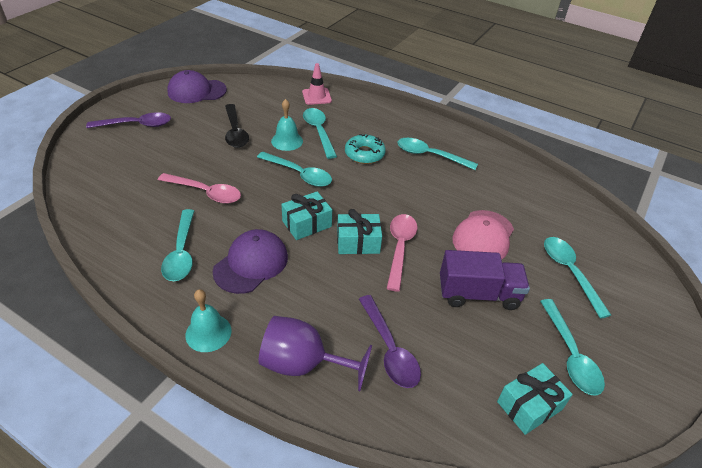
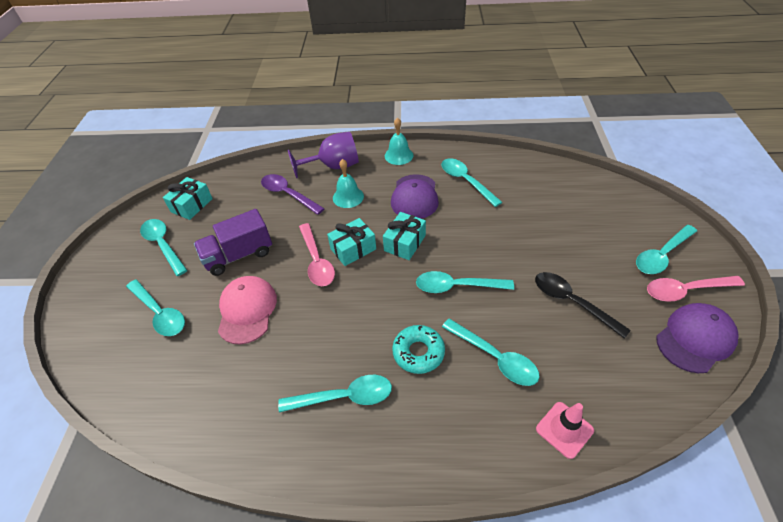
camera: 155 degrees right, 5 degrees up
purple spoon [86,112,171,128] -> turquoise spoon [636,225,697,274]
pink spoon [158,173,241,204] -> pink spoon moved to [647,276,745,302]
turquoise bell [271,99,303,151] -> turquoise bell moved to [333,159,364,208]

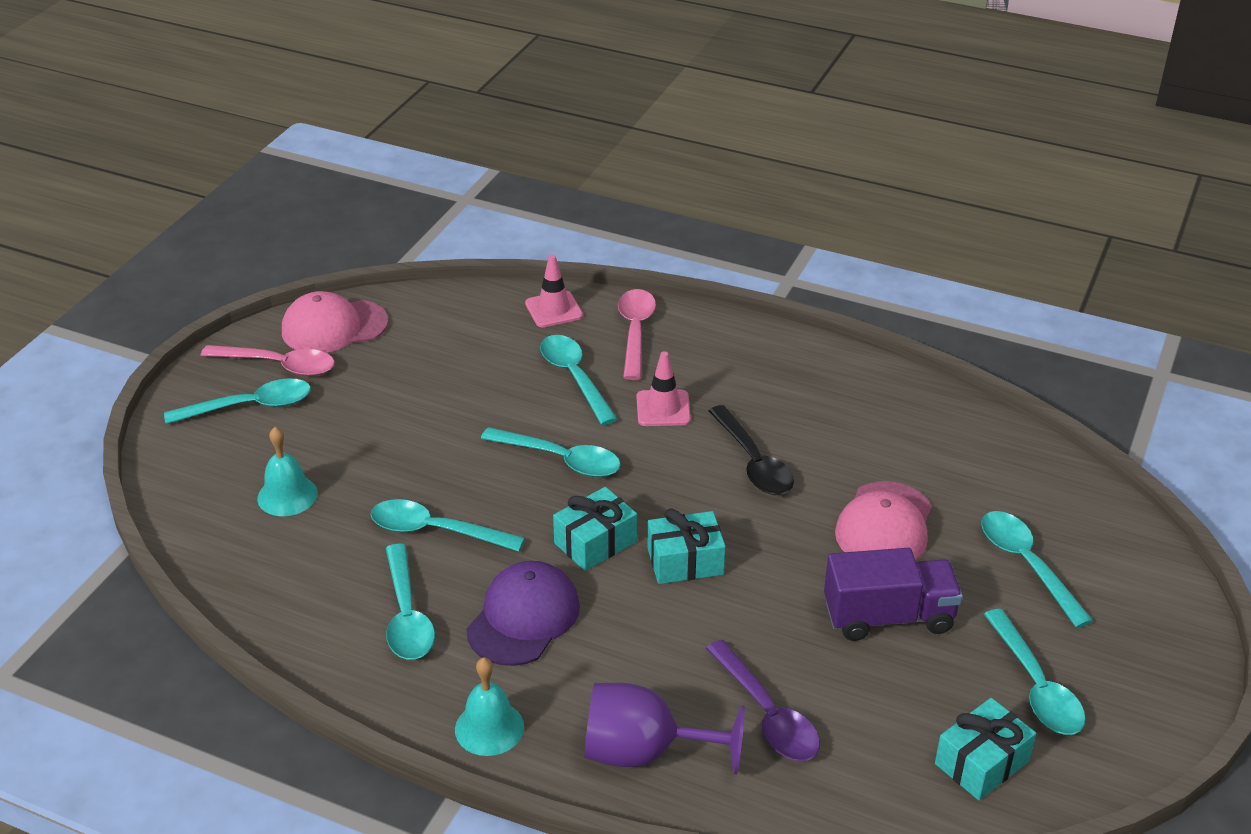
camera: 160 degrees left, 10 degrees down
turquoise spoon [278,375,392,412] -> turquoise spoon moved to [370,499,525,552]
pink spoon [299,223,335,286] -> pink spoon moved to [618,289,656,380]
turquoise bell [333,159,364,208] -> turquoise bell moved to [257,427,318,516]
turquoise donut [392,325,445,374] -> pink traffic cone [637,351,691,426]
black spoon [535,272,631,339] -> black spoon moved to [709,405,794,495]
purple cap [656,303,738,373] -> pink cap [282,291,388,353]

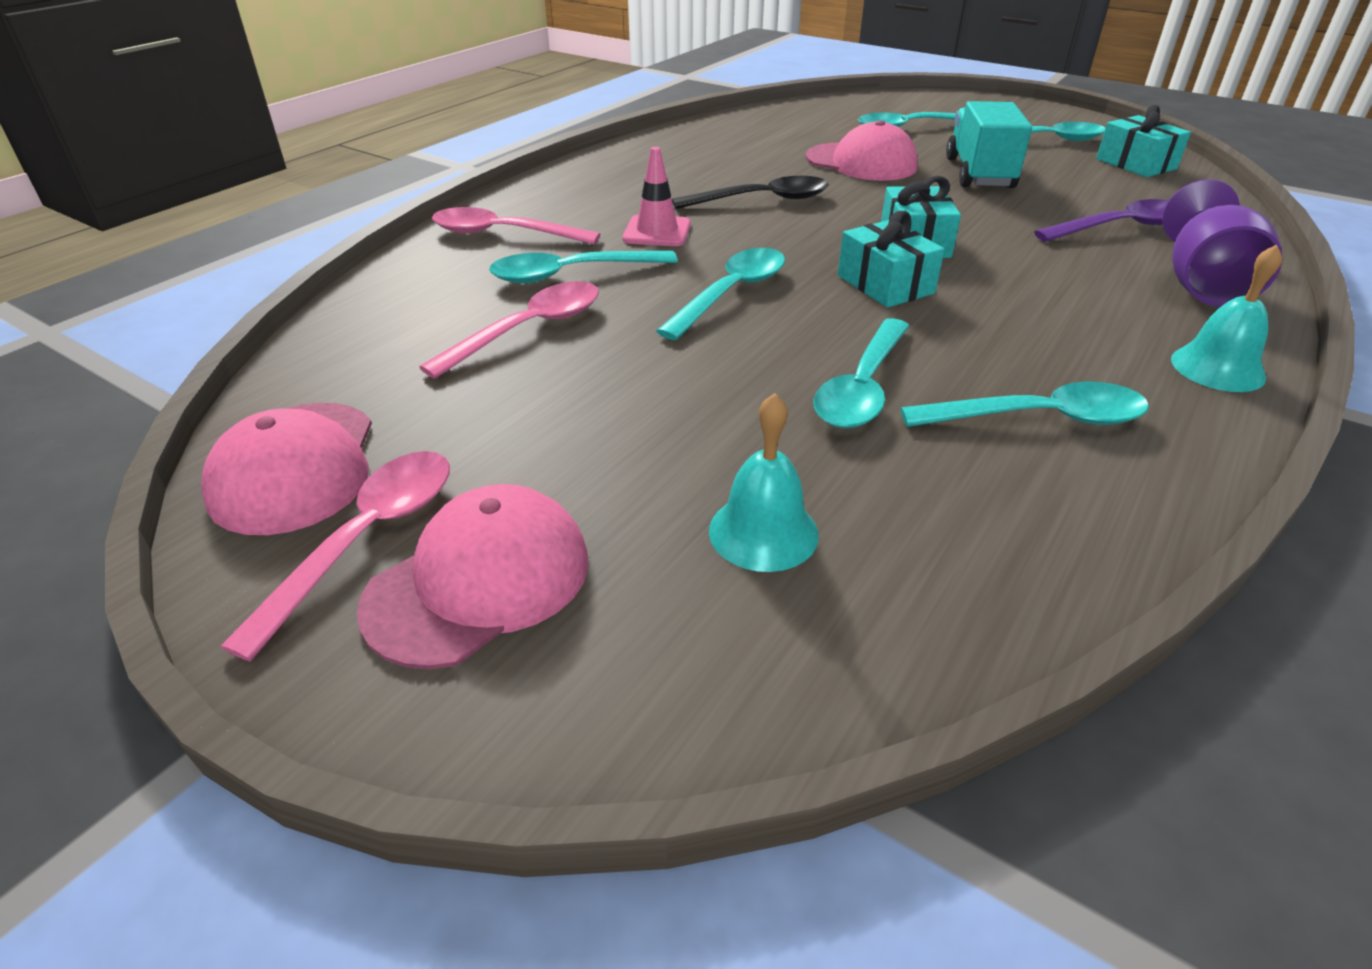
camera: 80 degrees left, 0 degrees up
turquoise spoon [164,378,311,424] -> pink cap [356,484,589,669]
purple cap [467,561,580,666] -> none
pink traffic cone [525,254,583,328] -> none
purple truck [824,548,963,641] -> turquoise truck [946,101,1032,188]
none -> pink spoon [419,281,599,379]

